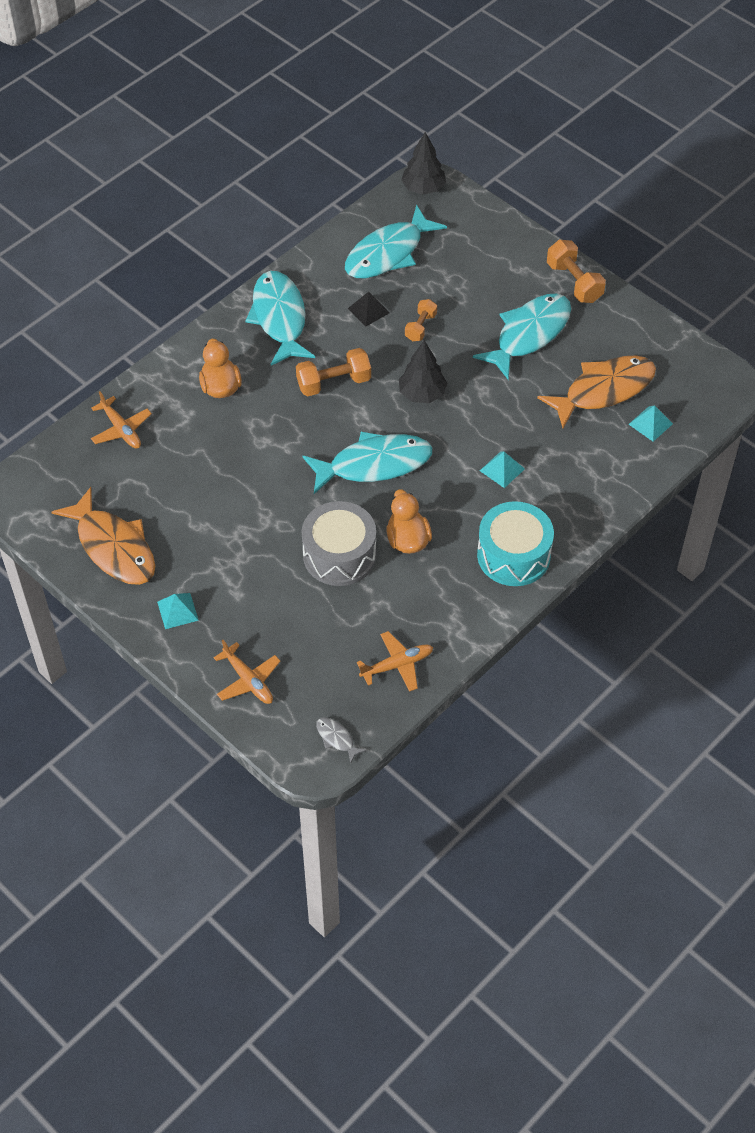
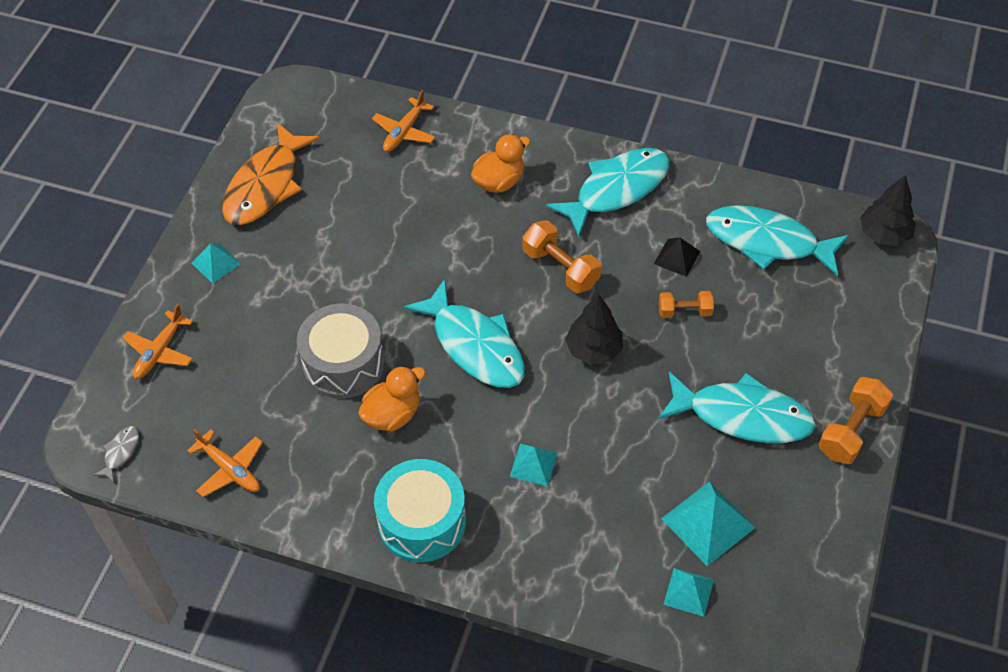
camera: 65 degrees right, 0 degrees up
orange fish [537,355,656,428] -> turquoise pyramid [661,481,756,566]

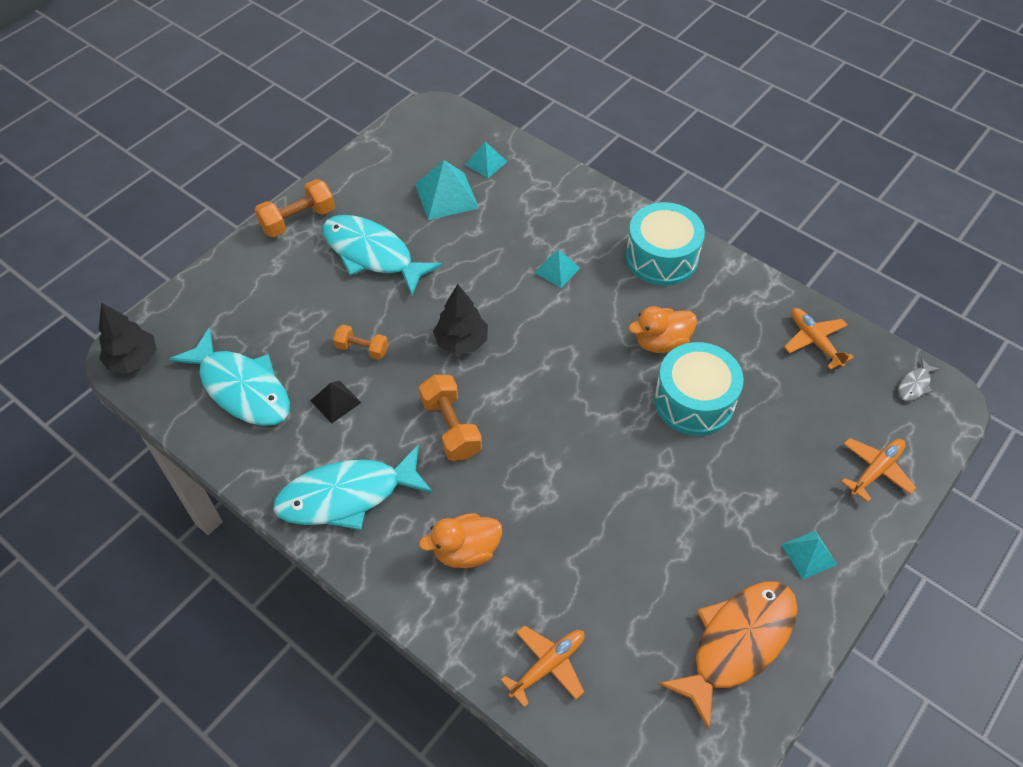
camera: 160 degrees left, 0 degrees up
grey drum [297,304,385,399] -> turquoise drum [654,342,744,436]
turquoise fish [404,279,525,388] -> none

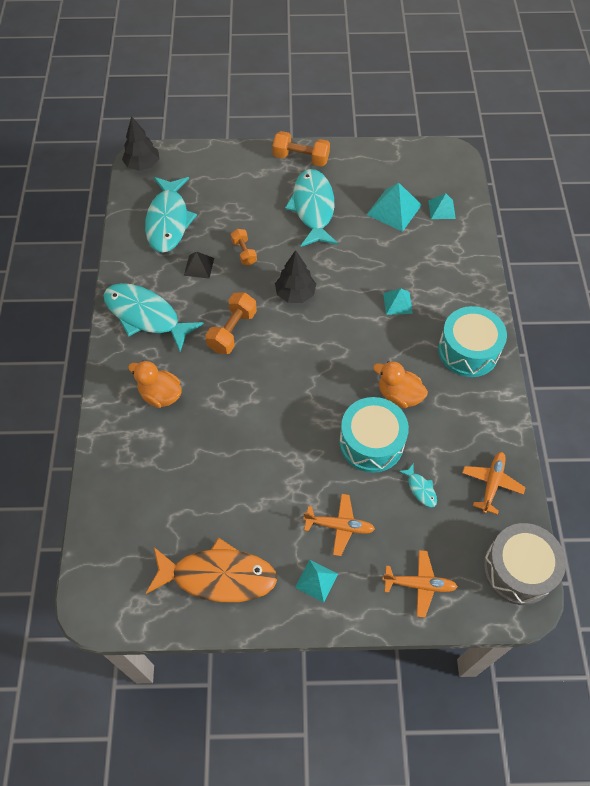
camera: 50 degrees right, 5 degrees up
orange plane [500,625,585,708] -> orange plane moved to [303,494,375,556]
grey fish [898,357,941,401] -> grey drum [483,523,566,605]
none -> turquoise fish [398,464,437,508]

